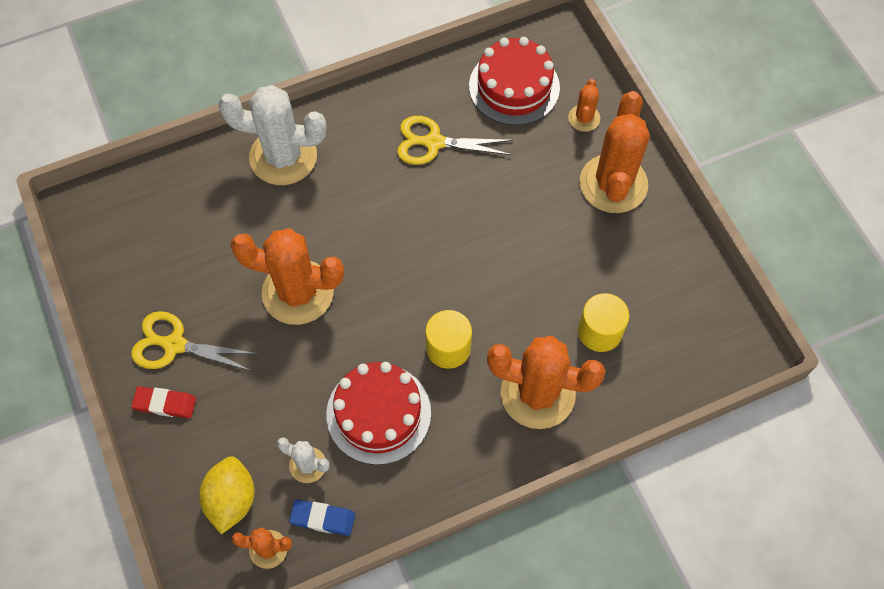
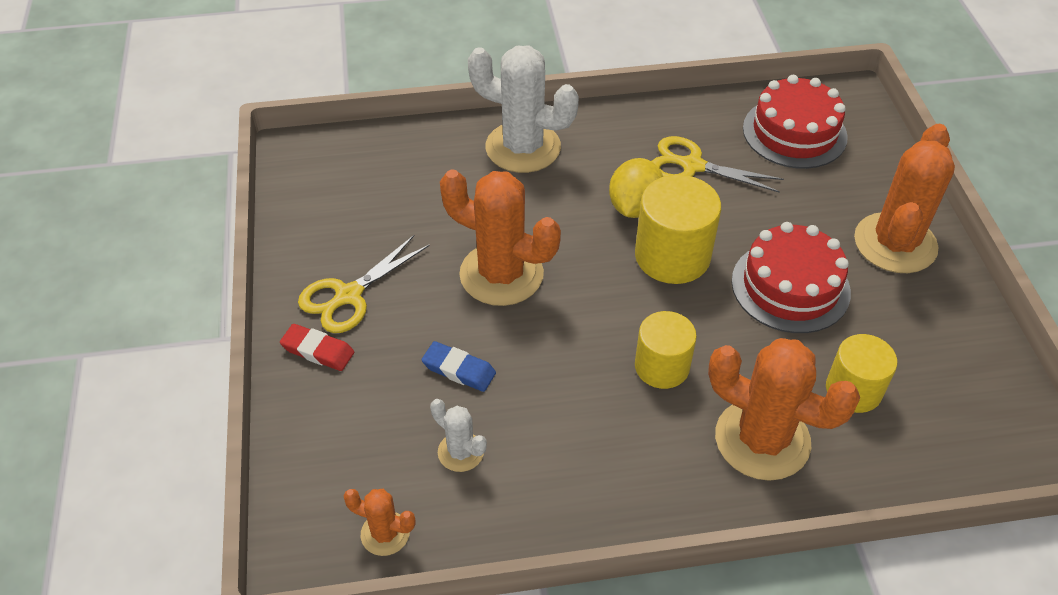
camera: 15 degrees right, 15 degrees down
yellow scissors [131,311,260,371] -> yellow scissors turned 75 degrees counterclockwise [298,235,430,333]
yellow lemon [199,456,255,534] -> yellow lemon moved to [609,158,663,218]
blue eraser [289,499,355,536] -> blue eraser moved to [421,341,496,392]
red cake [326,362,431,465] -> red cake moved to [732,222,851,333]
orange cactus [568,79,600,132] -> none
none -> yellow cylinder [635,175,721,284]

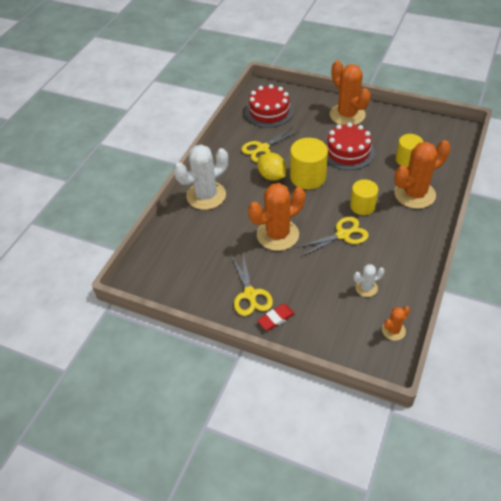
camera: 55 degrees left, 0 degrees up
blue eraser [421,341,496,392] -> none
none -> yellow scissors [296,217,369,256]

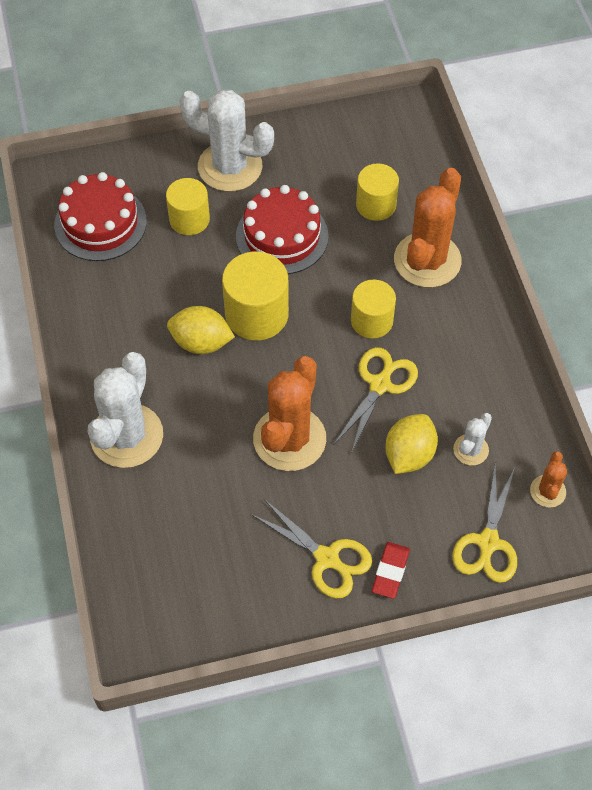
camera: 40 degrees left, 10 degrees up
yellow scissors [241,127,299,162] -> yellow scissors moved to [452,466,517,583]
orange cactus [330,60,371,125] -> white cactus [179,90,274,192]
none -> yellow cylinder [166,178,210,235]
none -> yellow lemon [385,414,438,474]

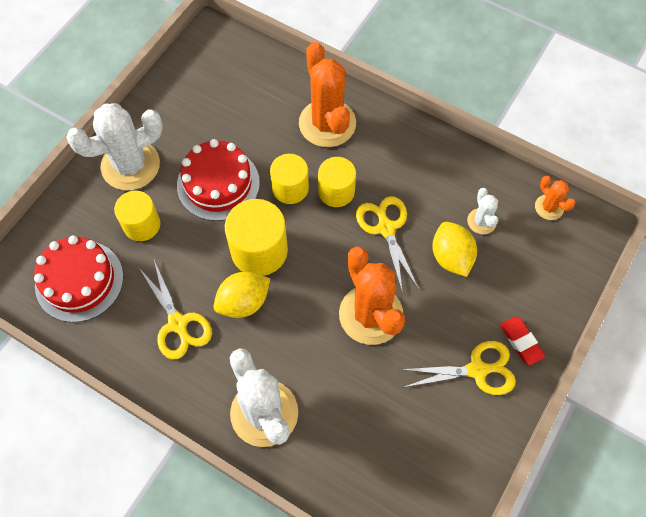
camera: 45 degrees left, 5 degrees up
yellow cylinder [356,163,399,221] -> yellow cylinder moved to [270,154,309,204]
yellow scissors [452,466,517,583] -> yellow scissors moved to [139,260,212,360]

